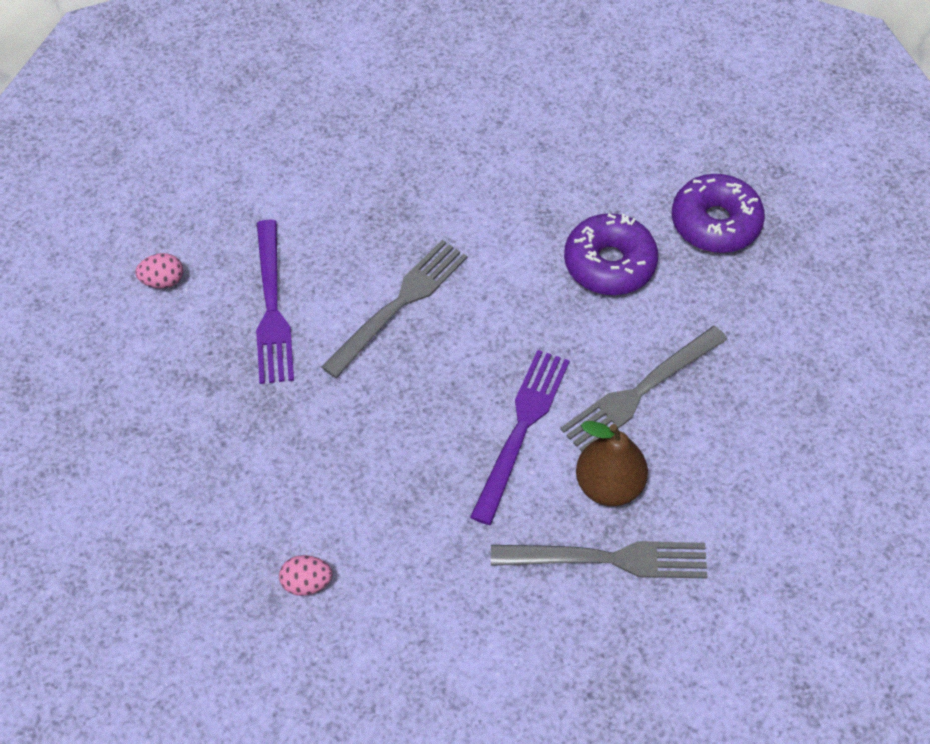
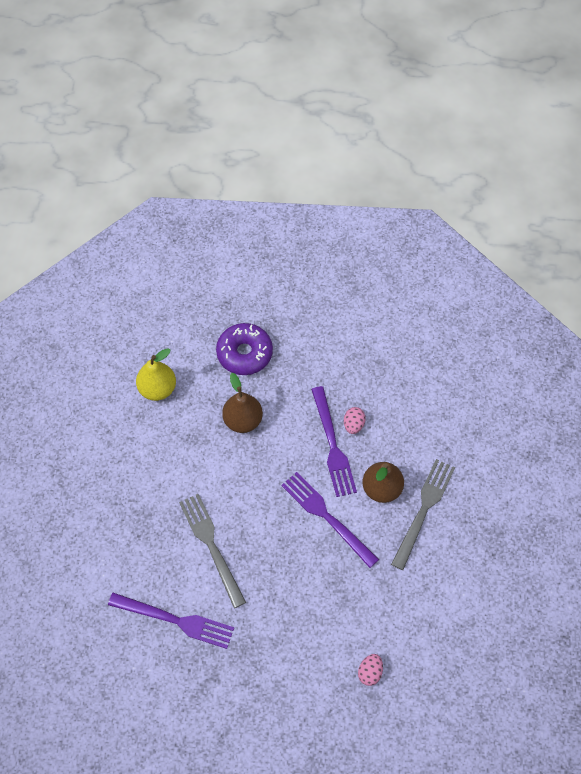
camera: 65 degrees left, 5 degrees up
pink egg [135,253,183,288] -> pink egg moved to [344,407,366,434]
grey fork [560,326,728,452] -> purple fork [311,386,357,497]
purple donut [564,213,658,295] -> brown pear [222,373,263,433]
none -> yellow pear [136,348,176,401]

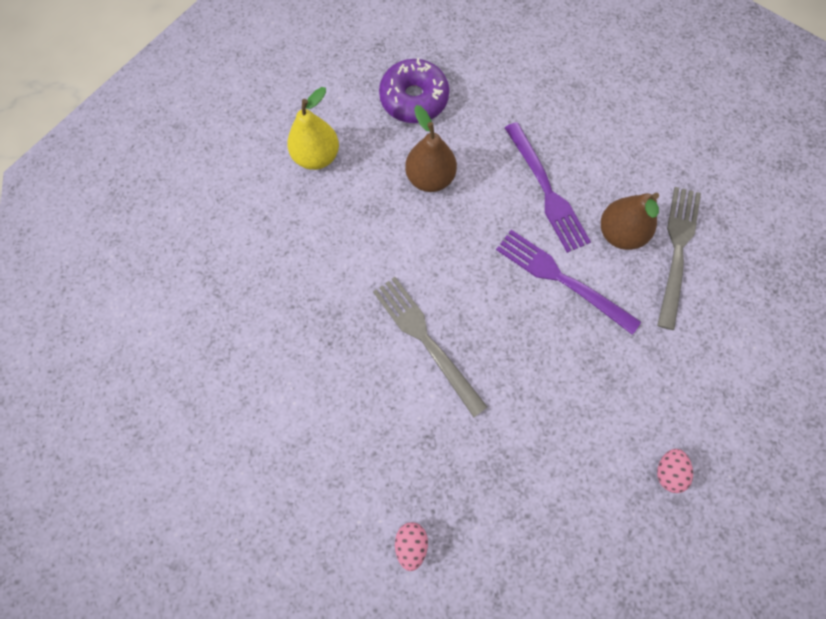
camera: 10 degrees left, 10 degrees up
purple fork [108,593,234,649] -> none
pink egg [344,407,366,434] -> pink egg moved to [395,522,428,571]

